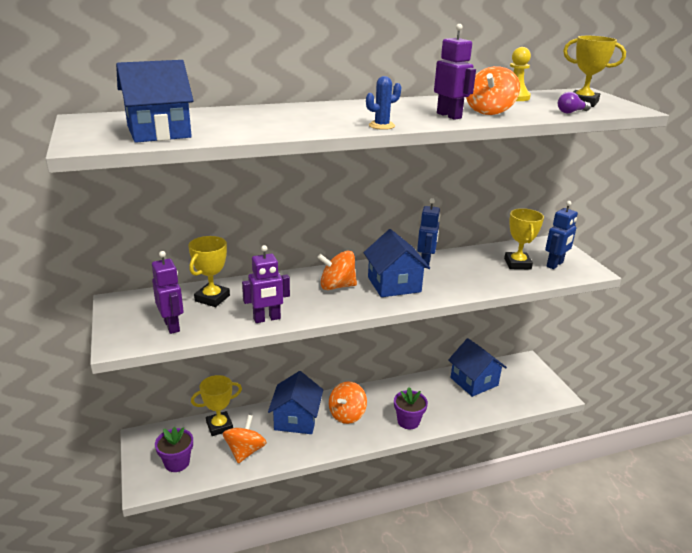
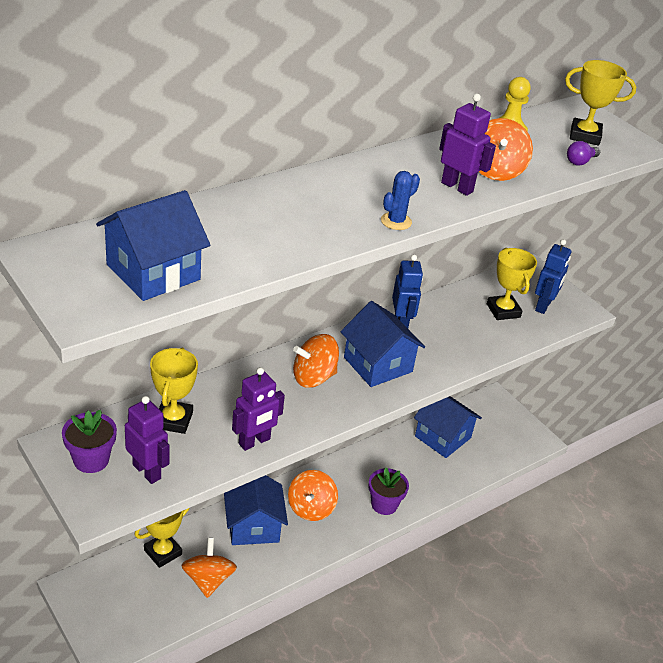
camera: 20 degrees left, 10 degrees up
purple flower pot [155,427,193,472] -> purple flower pot moved to [62,410,117,473]

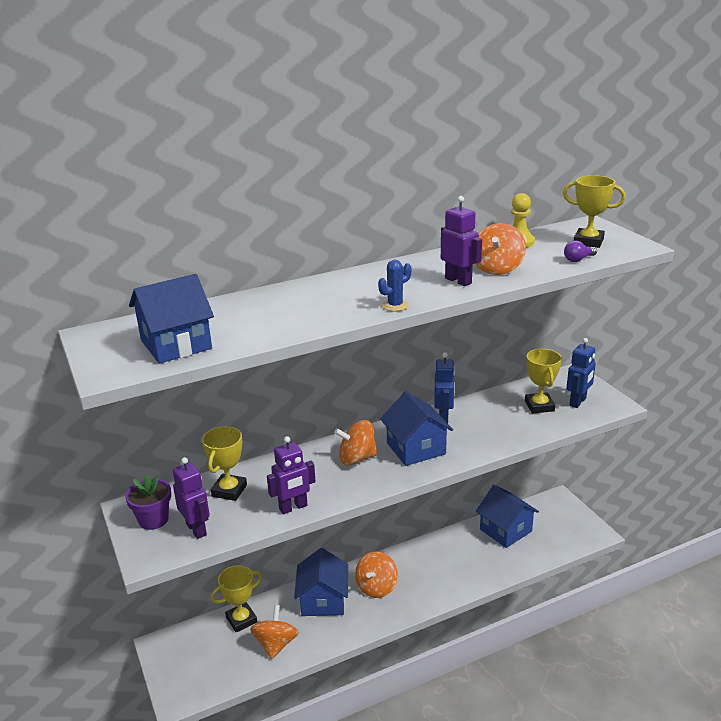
camera: 15 degrees right, 10 degrees down
purple flower pot [368,467,409,515] -> none

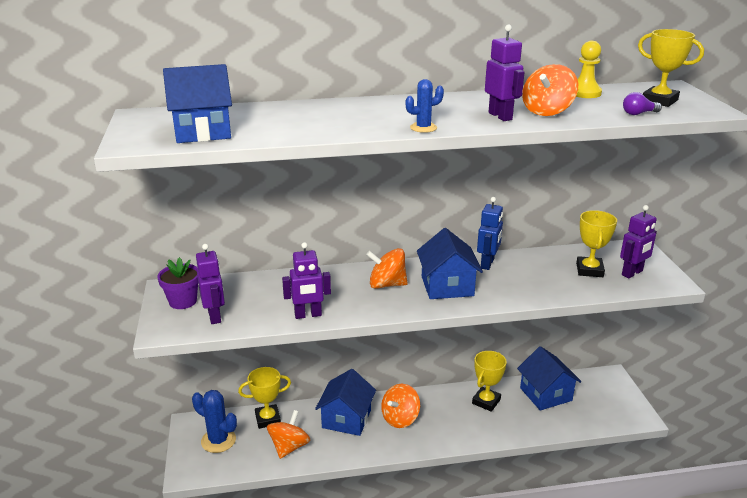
camera: 15 degrees right, 0 degrees up
yellow trophy [202,426,247,501] -> yellow trophy moved to [472,351,507,412]
blue robot [566,338,596,408] -> purple robot [620,205,657,279]
none -> blue cactus [192,390,237,453]

